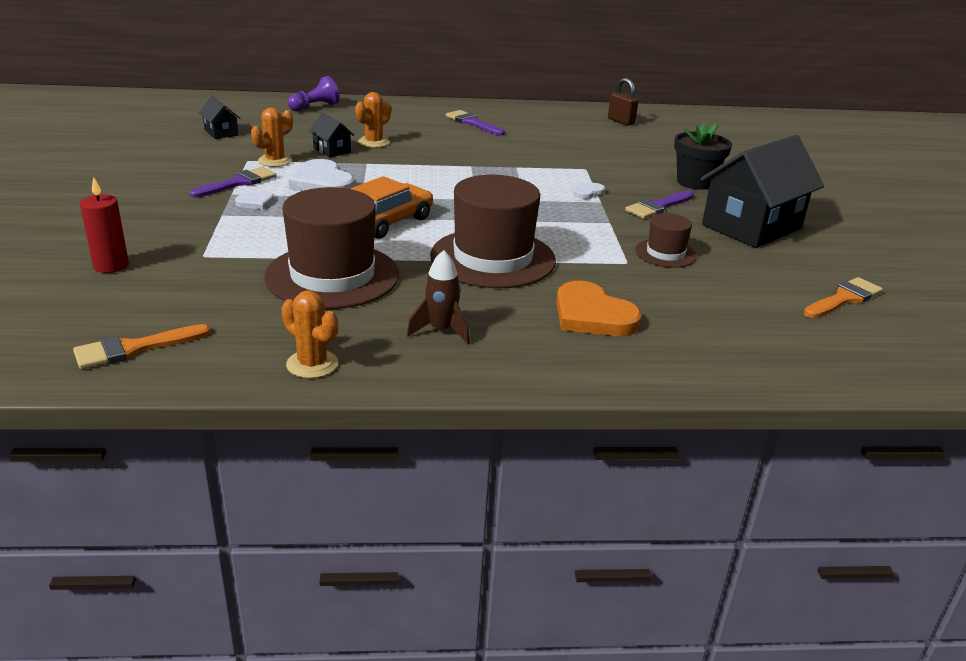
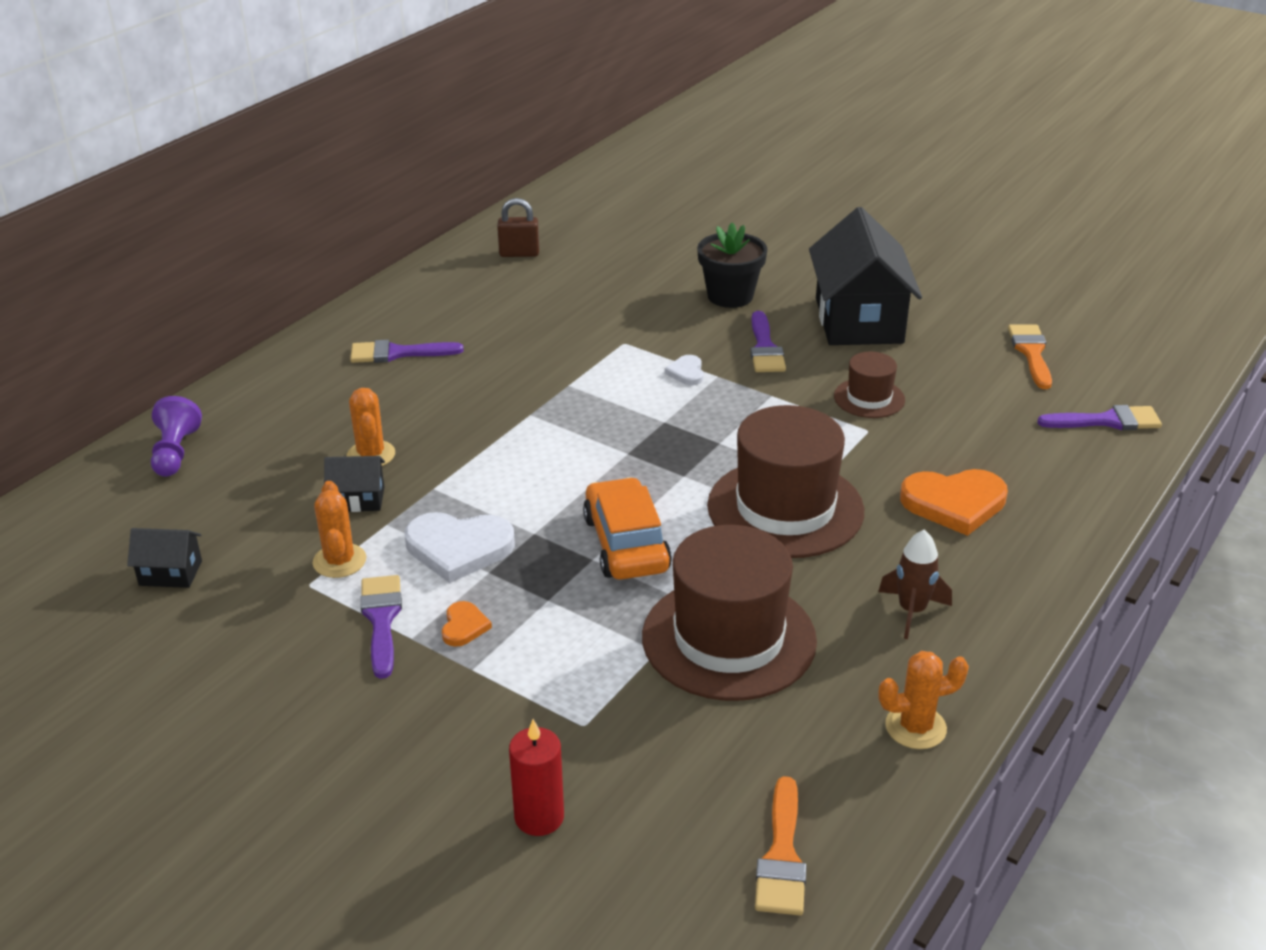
camera: 50 degrees left, 5 degrees up
white heart [235,191,274,210] -> orange heart [442,601,492,647]
none -> purple brush [1037,405,1162,430]

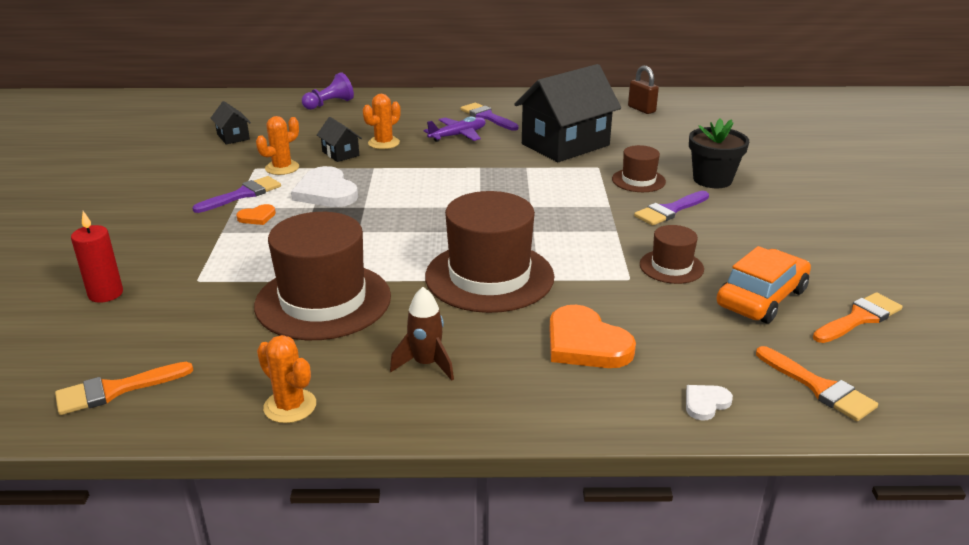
camera: 55 degrees right, 5 degrees down
orange car [583,477,672,580] -> orange car moved to [716,246,811,324]
white heart [665,355,704,385] -> white heart moved to [686,385,733,420]
black house [809,207,922,345] -> black house moved to [514,64,621,162]
purple brush [1037,405,1162,430] -> orange brush [756,346,878,421]
none -> purple plane [424,116,486,142]
none -> brown hat [612,145,666,192]

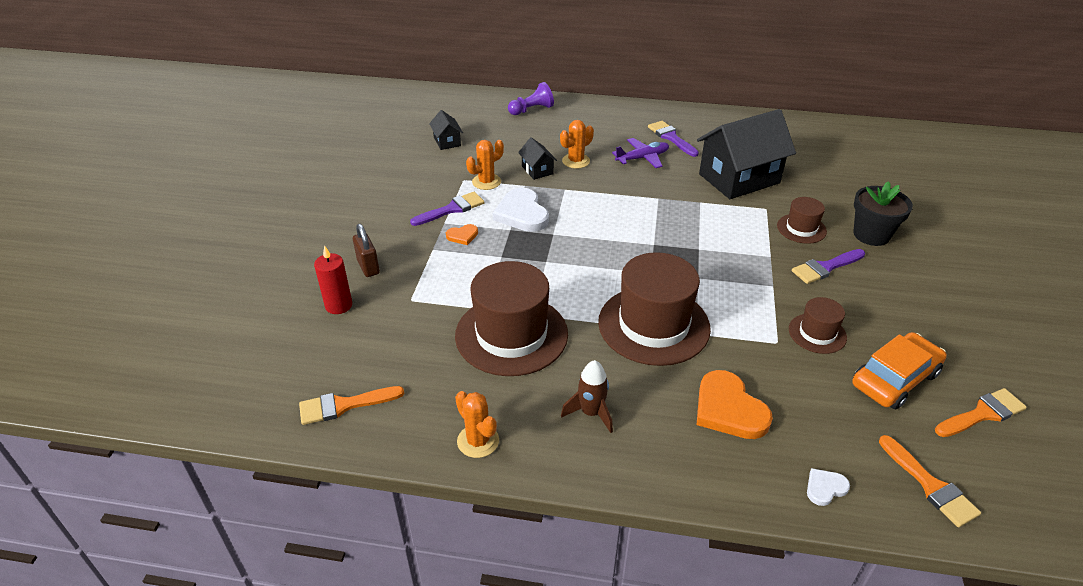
camera: 10 degrees right, 10 degrees up
brown padlock [628,65,659,114] -> brown padlock moved to [353,224,380,277]

